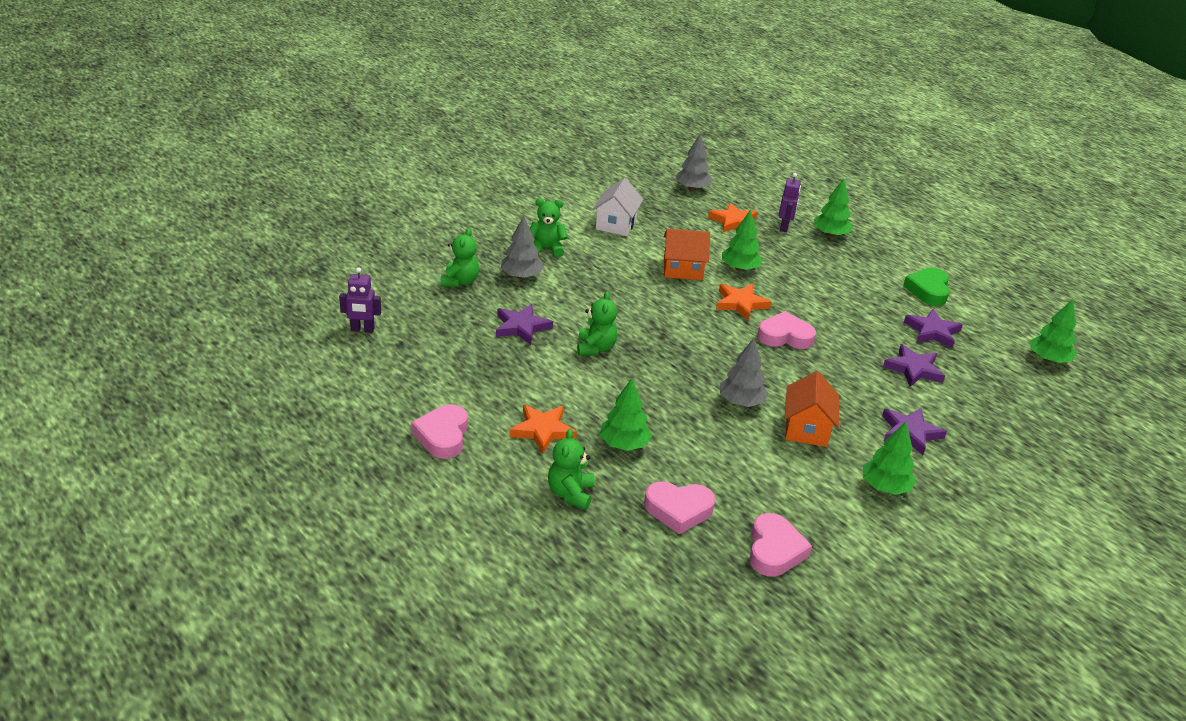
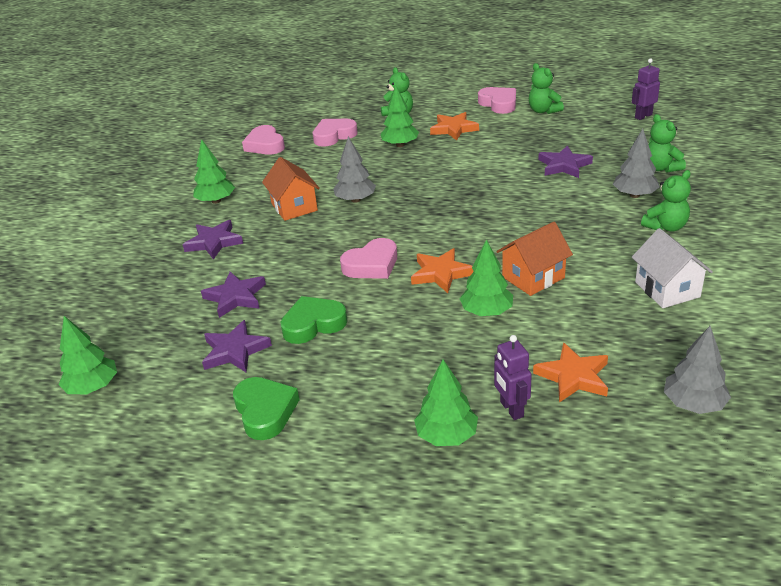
camera: 150 degrees right, 0 degrees up
green teddy bear [577,291,618,355] -> green teddy bear moved to [529,63,564,114]
none -> green heart [280,296,347,344]

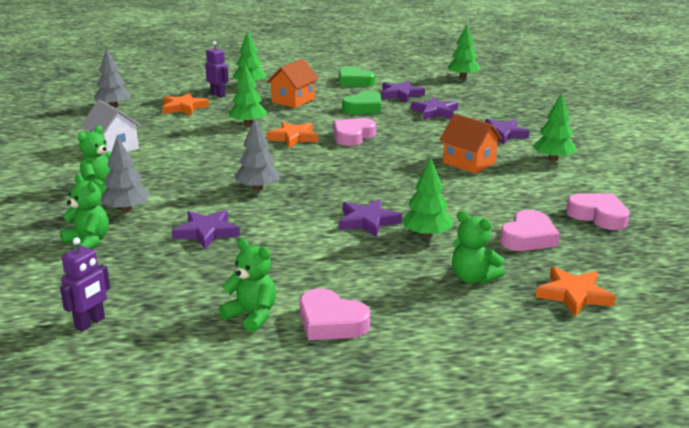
camera: 155 degrees right, 10 degrees down
grey tree [333,137,376,203] -> grey tree moved to [235,117,281,191]
orange star [430,112,479,141] -> orange star moved to [535,267,616,317]
orange house [496,222,573,296] -> orange house moved to [267,59,319,108]
none -> purple star [339,199,402,237]

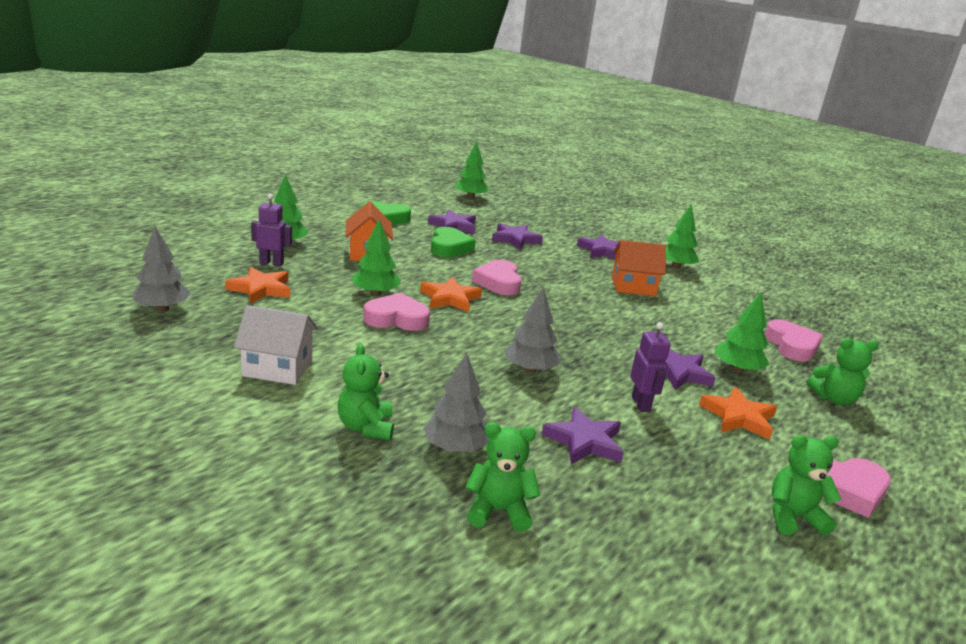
camera: 45 degrees left, 0 degrees up
purple robot [60,237,110,332] -> purple robot moved to [630,323,671,412]
orange star [535,267,616,317] -> orange star moved to [699,387,777,440]
pink heart [566,193,630,230] -> pink heart moved to [364,293,430,331]

